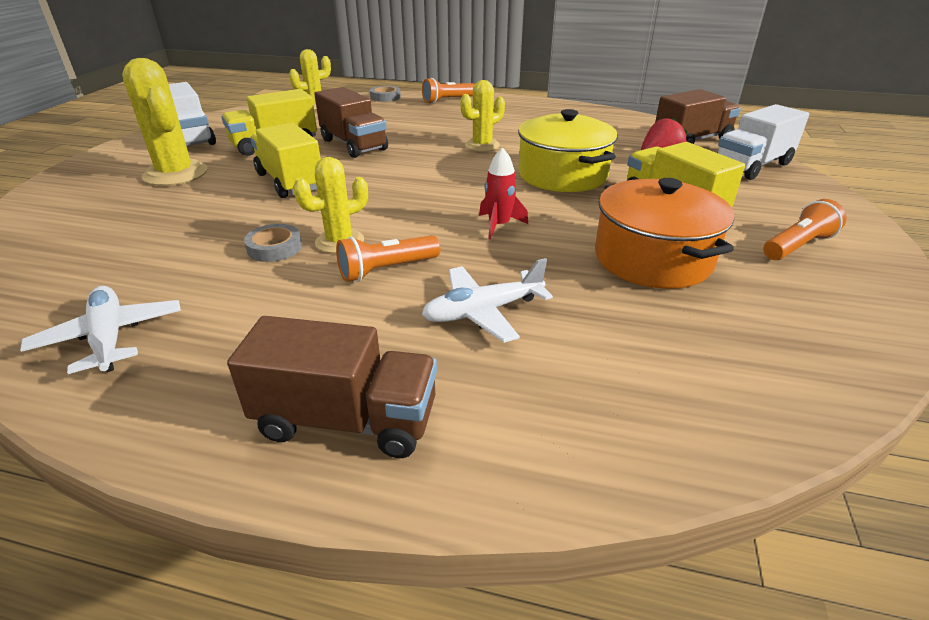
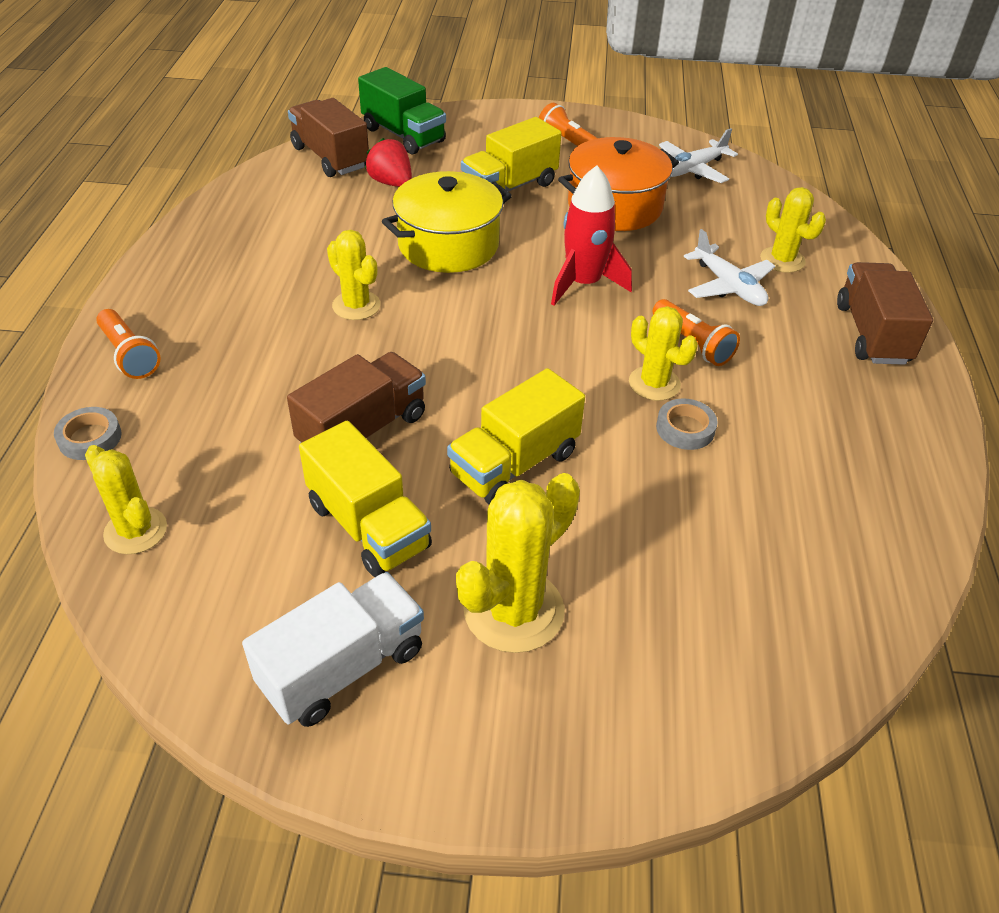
camera: 100 degrees left, 10 degrees up
white plane [20,286,181,374] -> white plane moved to [659,128,738,183]
red rocket [479,147,528,240] -> red rocket [551,165,632,306], size x1.62
white truck [717,104,809,180] -> green truck [358,67,446,154]
none -> yellow cactus [760,187,826,273]

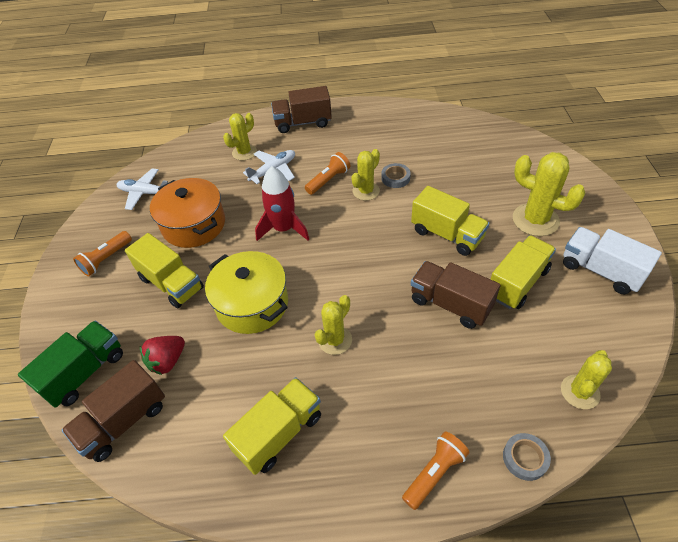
camera: 95 degrees left, 5 degrees up
white plane [659,128,738,183] -> white plane turned 150 degrees clockwise [116,168,168,210]
none -> yellow truck [223,377,321,475]

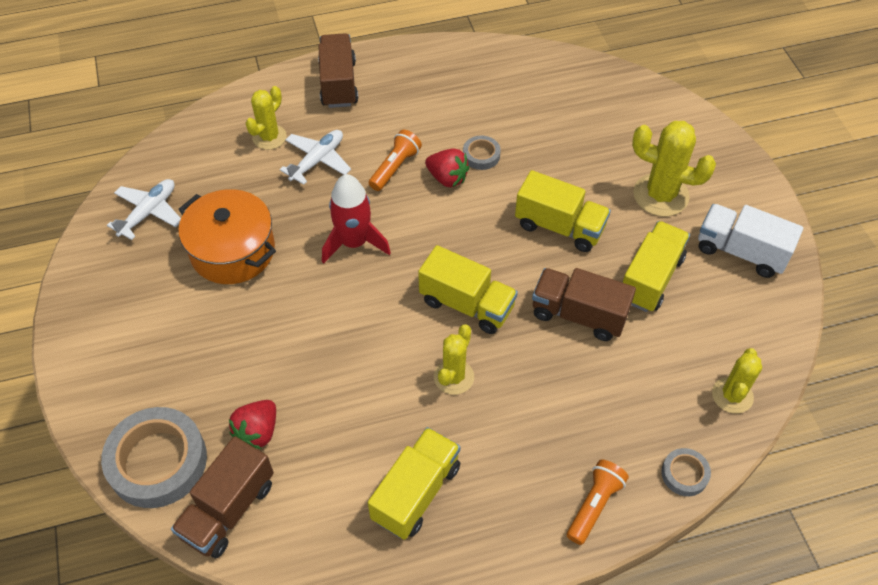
camera: 15 degrees left, 5 degrees up
green truck [18,321,123,408] -> grey tape [101,407,207,508]
orange flashlight [73,231,132,276] -> none
white plane [116,168,168,210] -> white plane turned 120 degrees clockwise [107,179,181,240]
yellow truck [125,233,204,308] -> yellow truck moved to [418,245,518,334]
yellow pot [205,251,288,334] -> none
brown truck [271,86,332,133] -> brown truck turned 105 degrees clockwise [318,33,358,108]
yellow cactus [351,149,380,201] -> red strawberry [425,149,469,187]

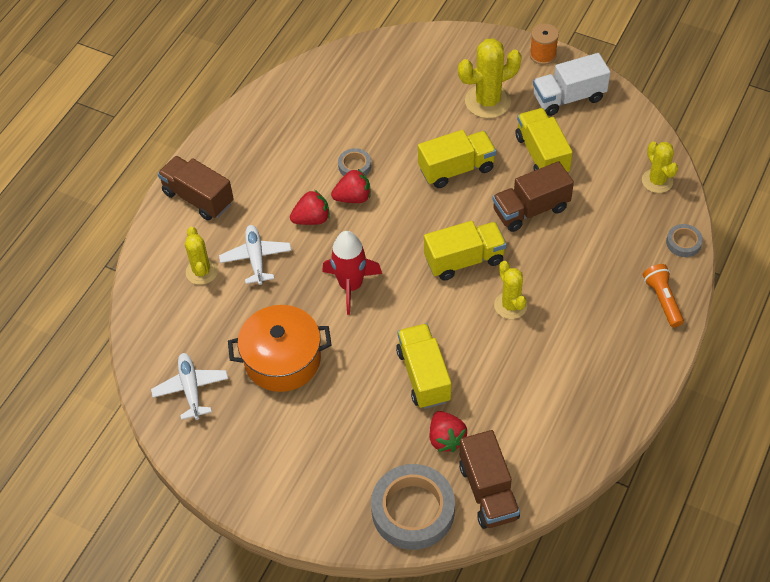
camera: 45 degrees left, 0 degrees up
yellow truck [368,427,460,540] -> yellow truck moved to [396,323,451,409]
orange flashlight [369,130,422,191] -> red strawberry [290,190,330,225]
none -> orange spool [530,23,559,65]

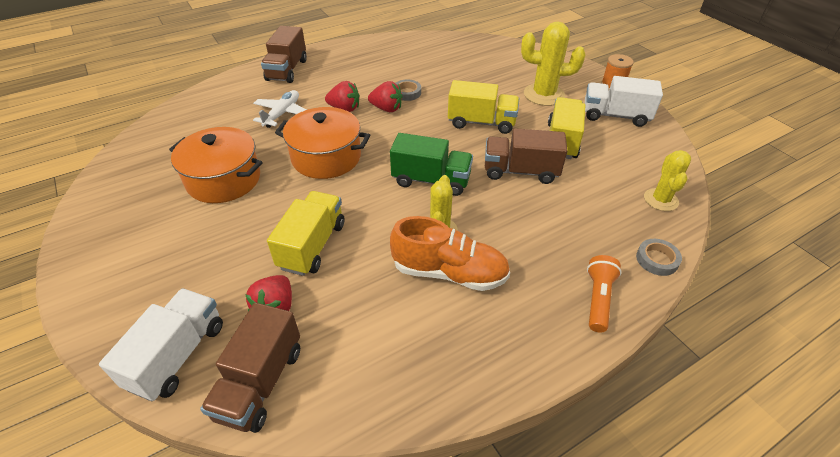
camera: 30 degrees right, 10 degrees down
white plane [151,353,228,420] -> none
brown truck [158,156,234,221] -> brown truck turned 150 degrees counterclockwise [261,26,307,83]
yellow cactus [185,227,218,285] -> none
red rocket [322,231,382,315] -> orange pot [275,107,370,179]
grey tape [371,464,455,550] -> white truck [99,288,223,401]
yellow truck [424,221,507,281] -> green truck [390,133,473,196]
none -> orange shoe [390,216,510,291]

